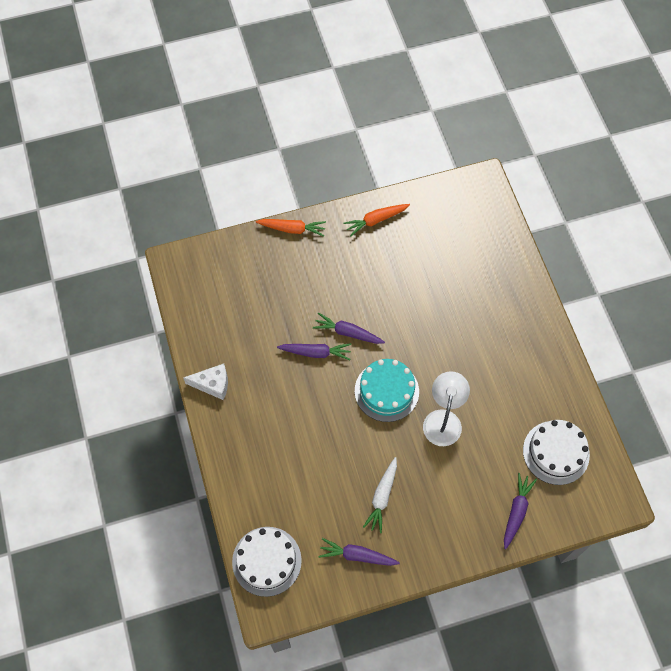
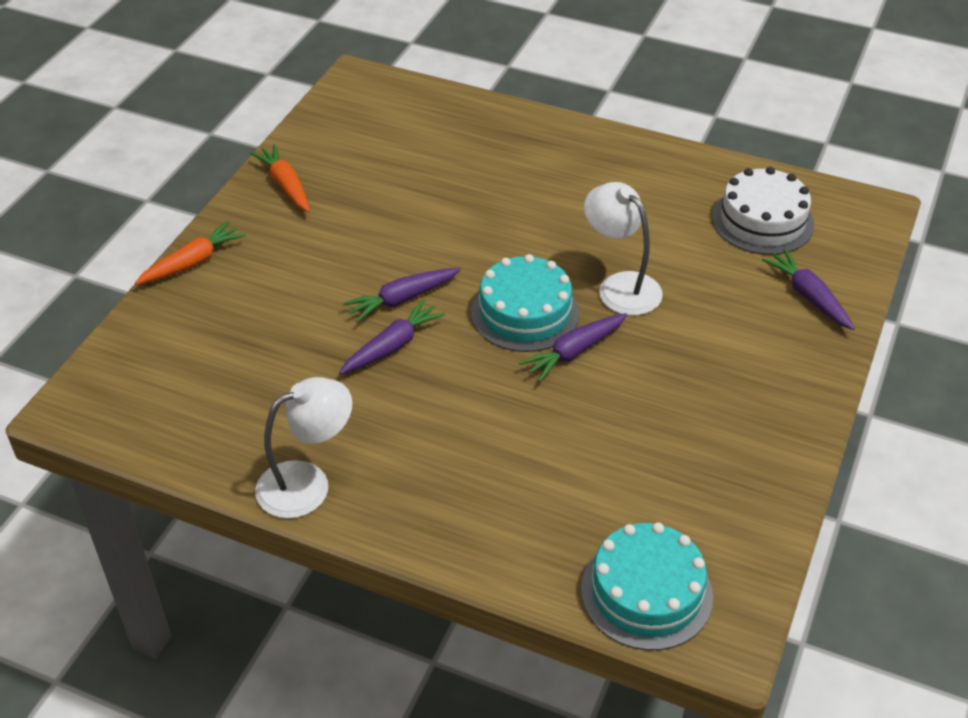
camera: 50 degrees left, 20 degrees down
white cheese [184,364,228,400] -> white lamp [255,377,352,518]
white cake [232,527,302,597] -> turquoise cake [581,523,713,650]
purple carrot [319,538,400,566] -> purple carrot moved to [519,313,627,382]
orange carrot [344,204,410,236] -> orange carrot turned 135 degrees clockwise [250,144,310,212]
white carrot [363,457,397,533] -> none

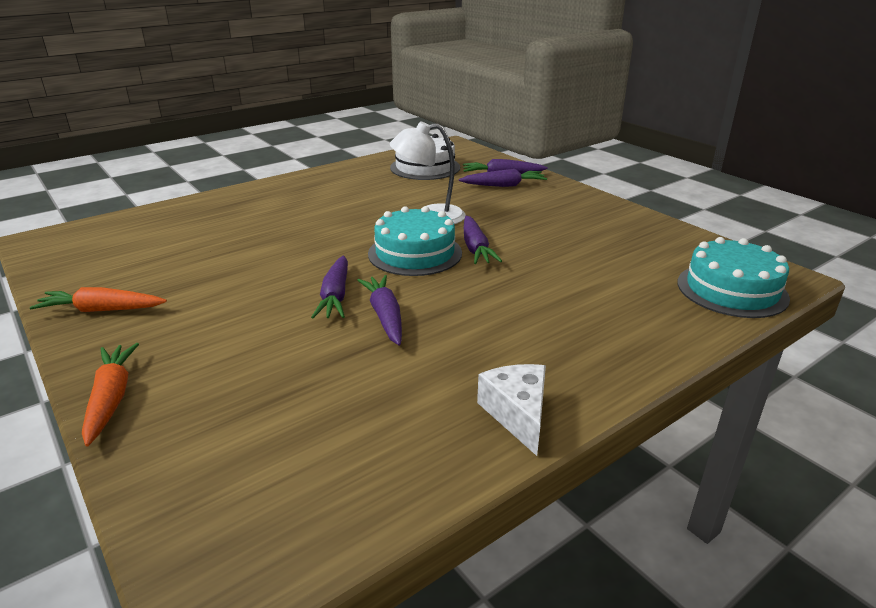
camera: 60 degrees left, 15 degrees down
white lamp [255,377,352,518] -> white cheese [477,364,546,456]
none -> purple carrot [459,169,547,187]

